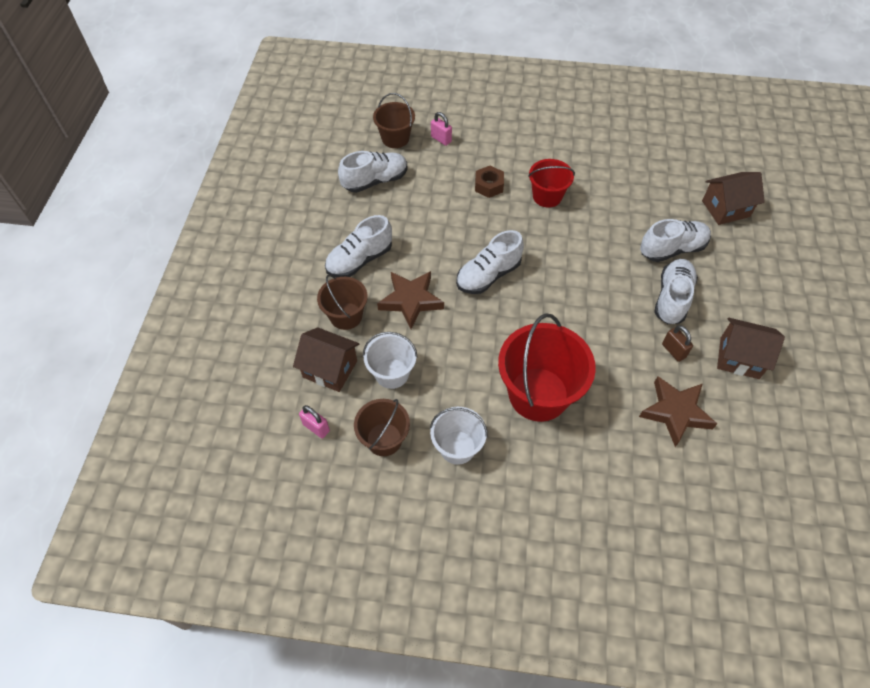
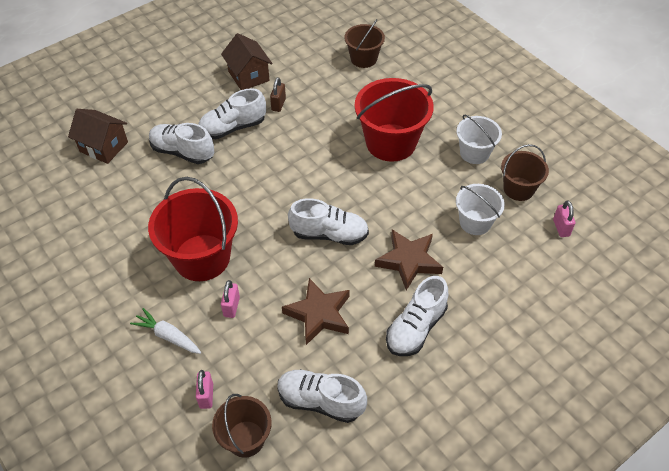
camera: 135 degrees left, 5 degrees down
brown house [293,327,359,392] -> none
brown bucket [317,274,368,330] -> brown bucket moved to [344,19,385,68]
white shoe [325,215,392,277] -> white shoe turned 120 degrees clockwise [386,276,448,356]
brown nut [475,166,504,198] -> pink padlock [221,280,240,318]
red bucket [528,159,575,208] -> red bucket [148,177,238,281], size x1.73
brown star [639,376,717,447] -> brown star moved to [282,278,350,345]
none -> white carrot [130,308,201,354]

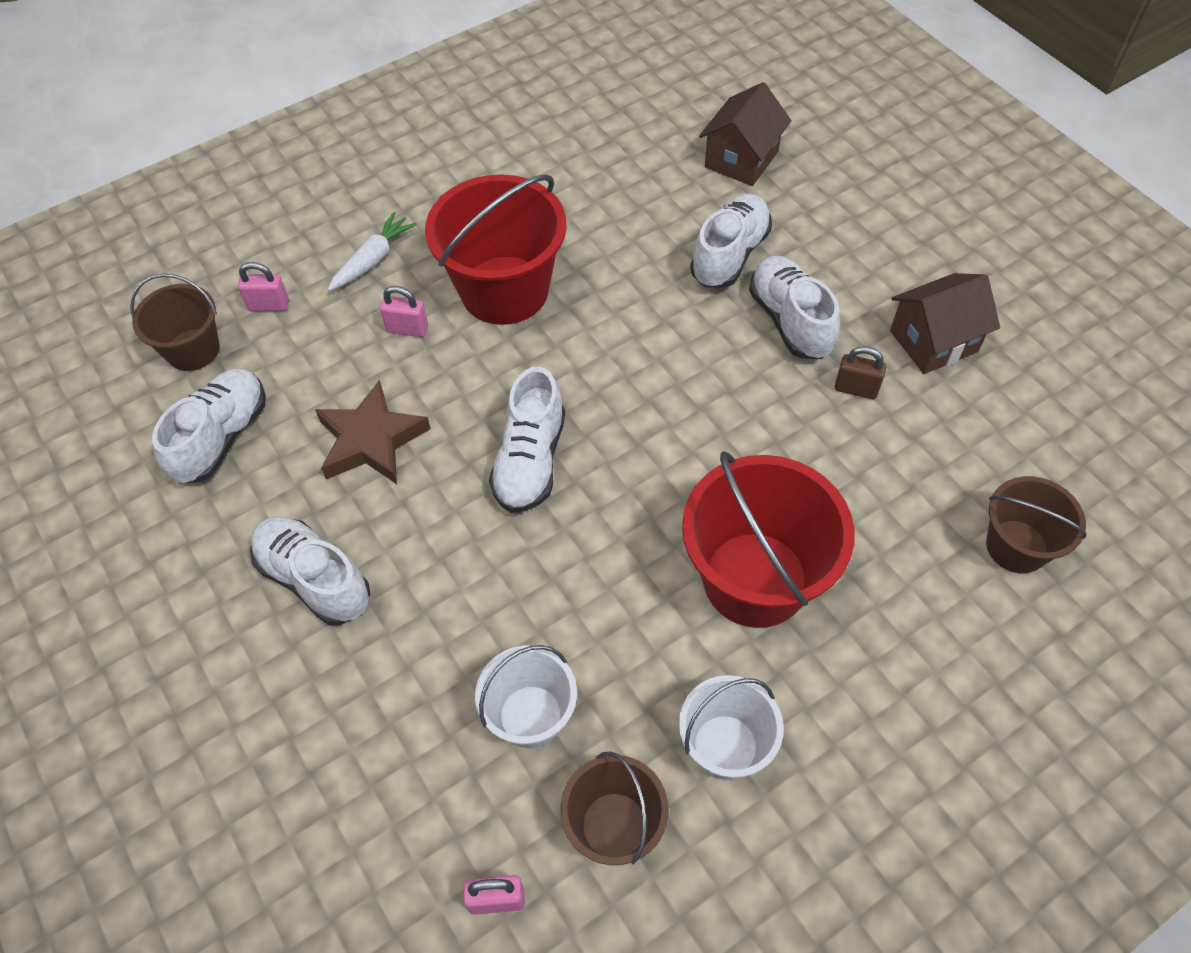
camera: 95 degrees right, 5 degrees up
brown star [375,230,443,290] -> none

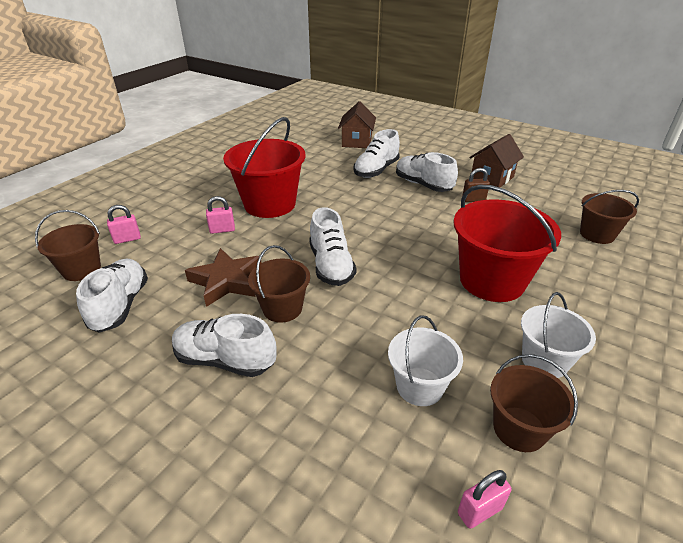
camera: 25 degrees left, 20 degrees down
white carrot [328,212,417,291] -> none
white shoe [690,194,772,288] -> white shoe turned 150 degrees counterclockwise [353,129,400,178]
none -> brown bucket [248,245,310,323]

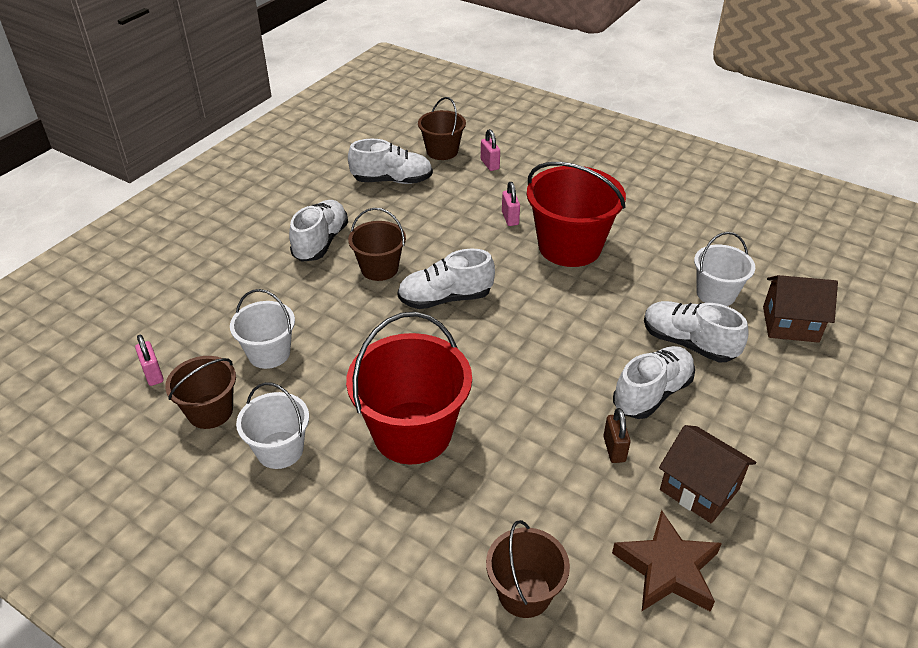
camera: 90 degrees right, 5 degrees up
brown star [185,248,261,307] -> brown star moved to [612,510,722,612]
none -> white bucket [694,232,755,306]

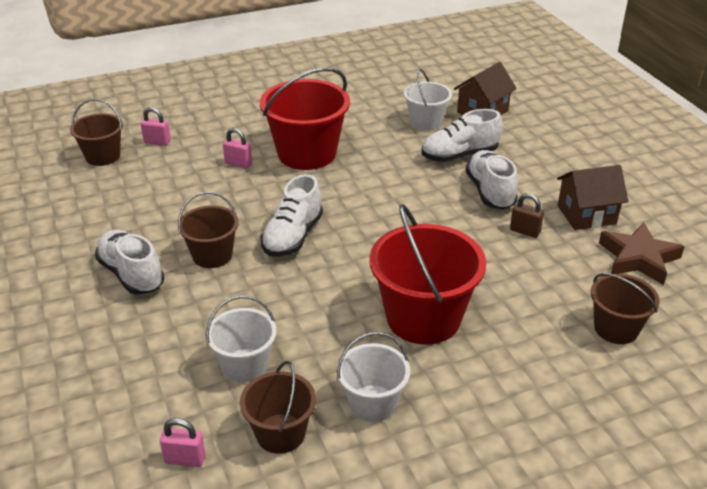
camera: 55 degrees left, 5 degrees down
white shoe [348,139,433,184] -> none

